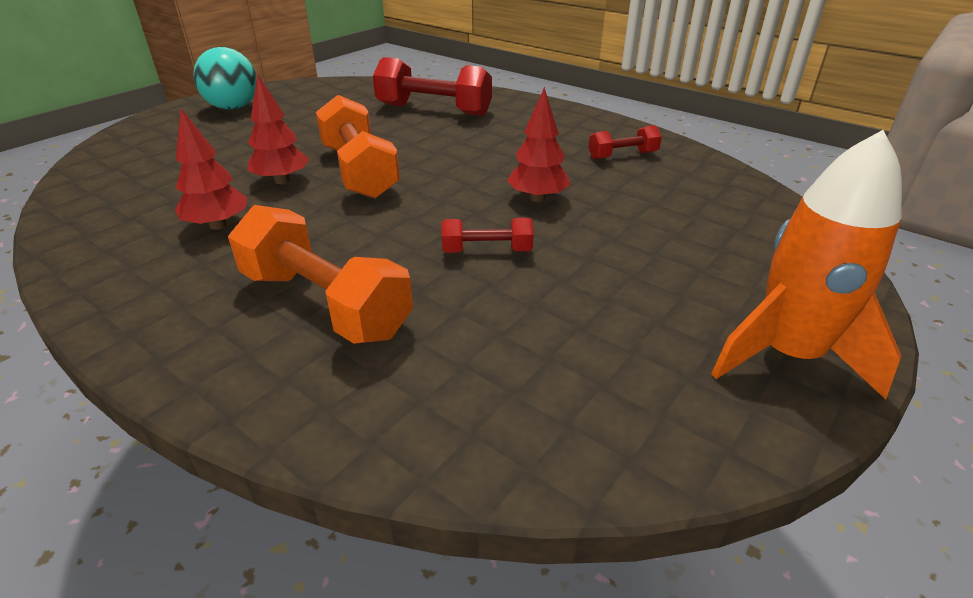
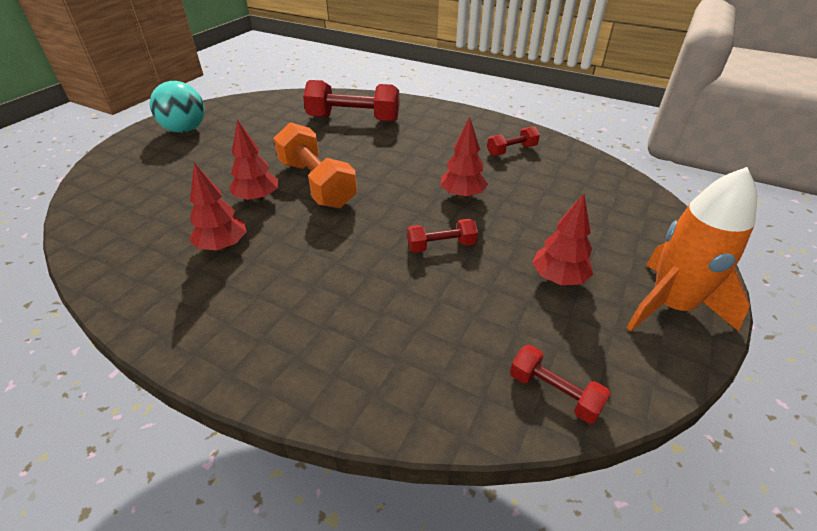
camera: 10 degrees left, 5 degrees up
orange dumbbell [228,205,413,344] -> none
none -> red dumbbell [510,345,611,424]
none -> red tree [532,193,593,285]

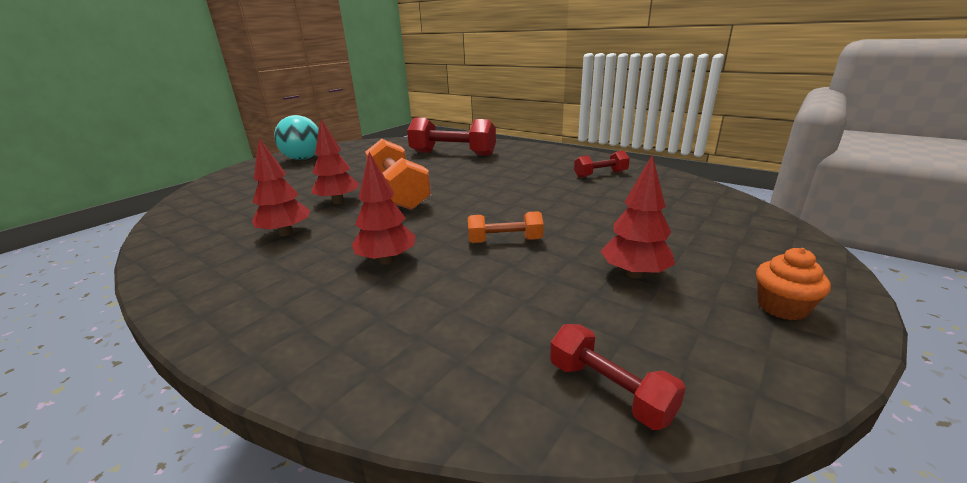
camera: 10 degrees right, 15 degrees down
red dumbbell [407,219,478,253] -> orange dumbbell [468,211,544,243]
red tree [440,117,488,199] -> red tree moved to [352,152,416,264]
orange rocket [626,167,757,332] -> orange cupcake [756,248,831,321]

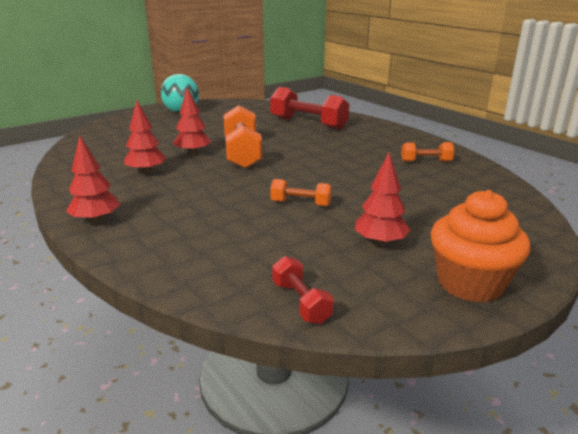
camera: 15 degrees right, 0 degrees up
red tree [352,152,416,264] -> red tree moved to [66,135,120,224]
red dumbbell [574,151,630,178] -> orange dumbbell [401,142,455,162]
orange cupcake [756,248,831,321] -> orange cupcake [430,190,530,303], size x1.94

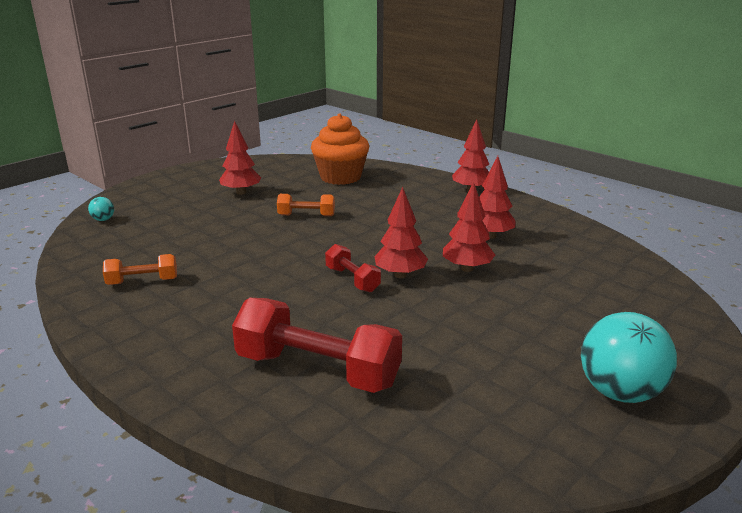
camera: 170 degrees right, 0 degrees up
orange dumbbell [223,105,263,169] -> red tree [374,187,428,278]
red dumbbell [272,256,334,324] -> red dumbbell moved to [325,244,381,293]
orange cupcake [430,190,530,303] -> orange cupcake moved to [311,114,369,185]
none -> turquoise ball [88,197,114,221]

